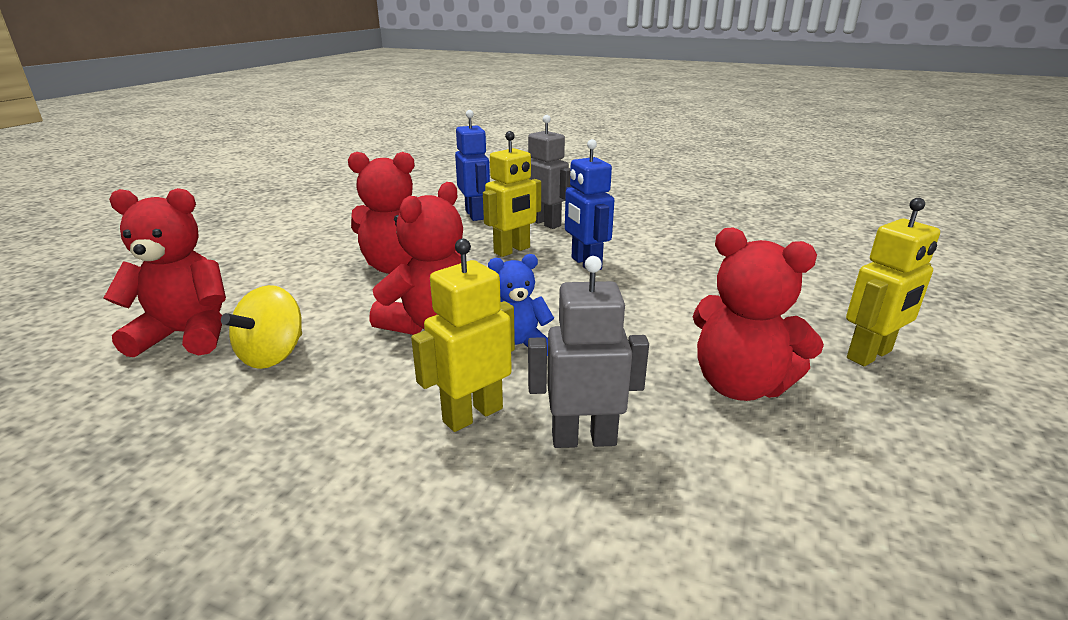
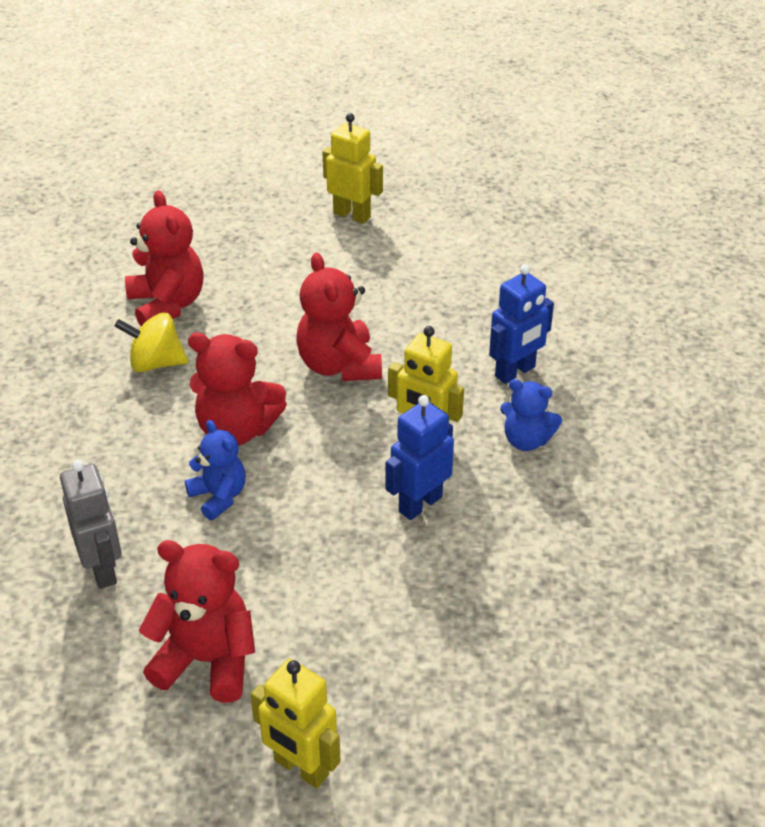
camera: 70 degrees right, 15 degrees up
yellow robot [411,239,515,432] -> yellow robot moved to [322,113,383,224]
grey robot [528,115,571,229] -> blue teddy bear [500,379,562,451]
red teddy bear [693,227,824,401] -> red teddy bear turned 90 degrees clockwise [139,540,255,703]

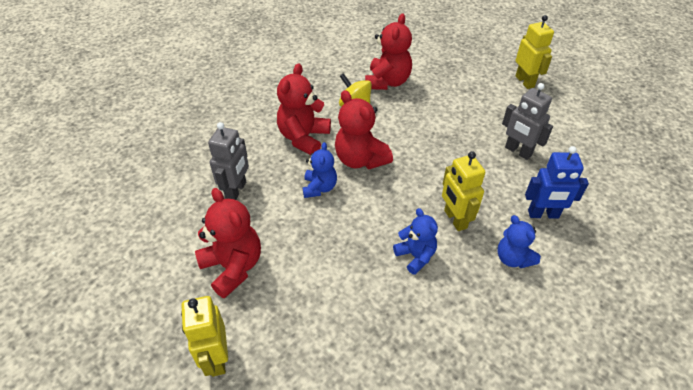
camera: 40 degrees right, 5 degrees up
red teddy bear [296,253,382,381] -> red teddy bear moved to [277,63,331,155]
blue robot [385,395,454,520] -> blue teddy bear [393,208,438,275]
none -> grey robot [502,83,553,160]

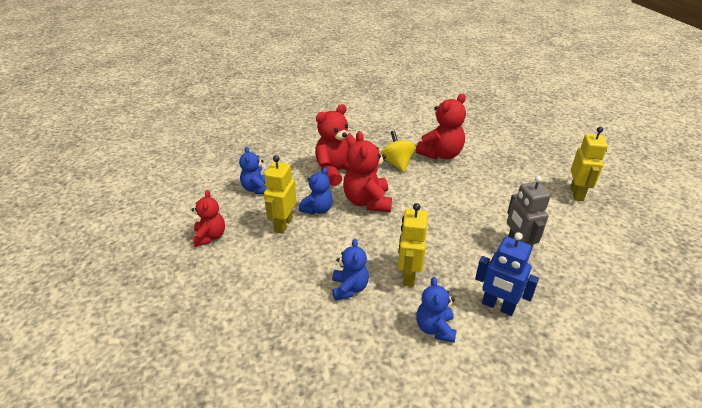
camera: 30 degrees right, 10 degrees down
yellow robot [181,296,228,377] -> yellow robot moved to [264,155,296,234]
red teddy bear [195,188,261,298] -> red teddy bear [191,190,225,247], size x0.63
grey robot [208,122,249,200] -> blue teddy bear [239,147,267,194]

